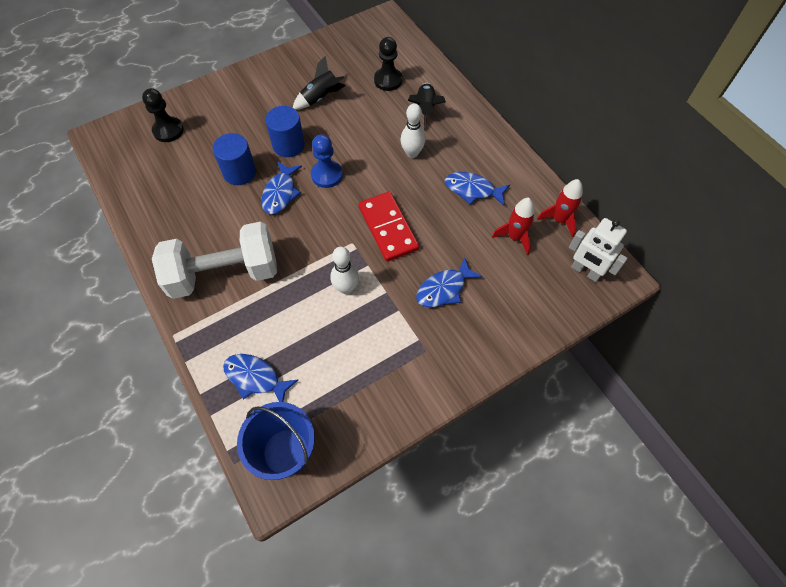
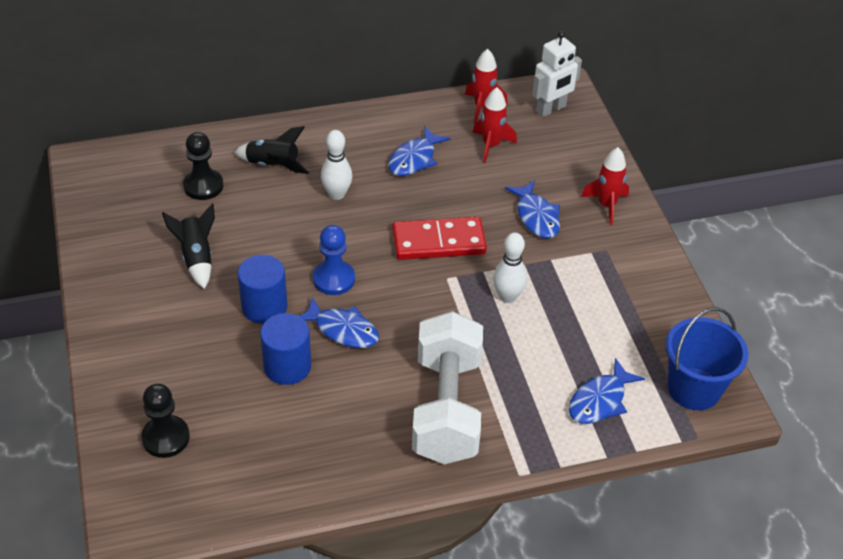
camera: 75 degrees left, 15 degrees down
none -> red rocket [581,147,629,225]

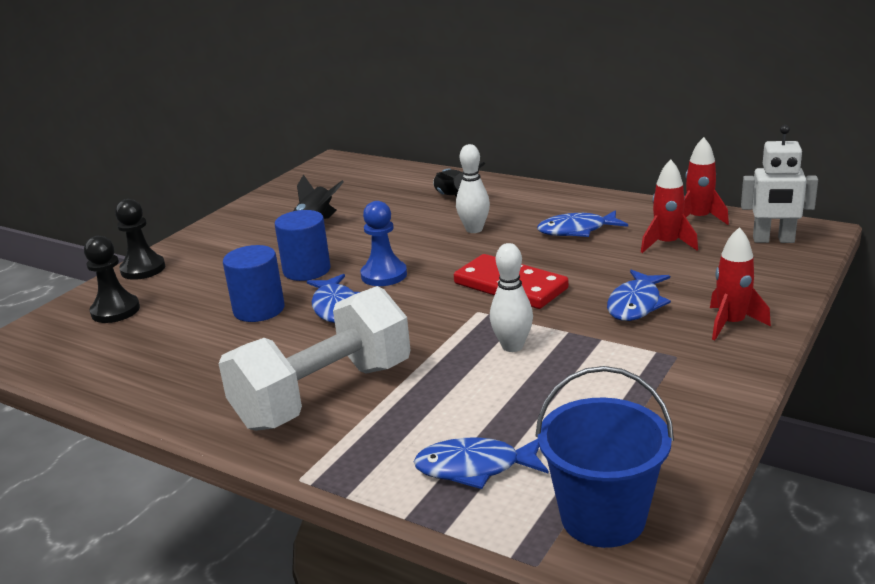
camera: 50 degrees right, 20 degrees down
black pawn [183,132,224,200] -> black pawn moved to [115,199,165,280]

